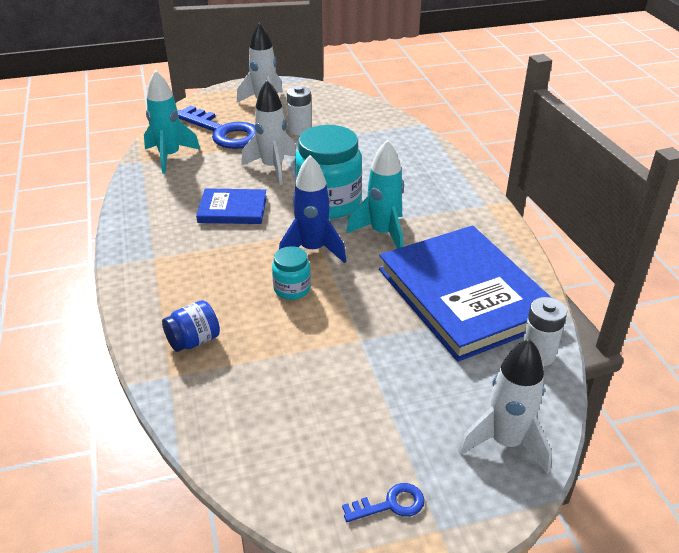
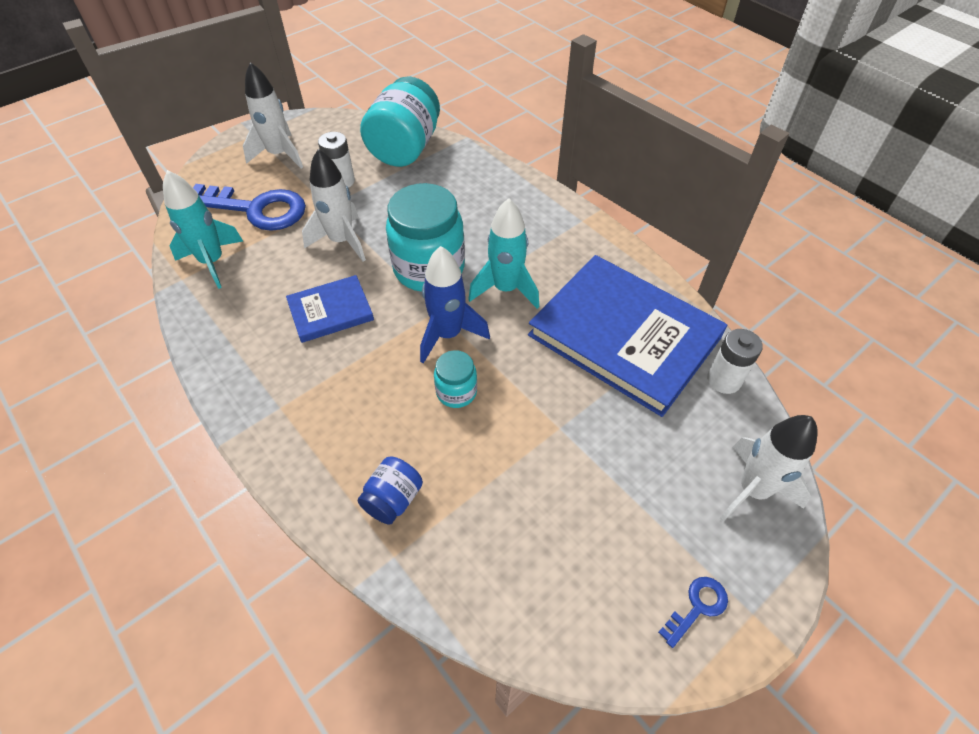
camera: 25 degrees left, 15 degrees up
none -> turquoise jar [360,76,440,167]

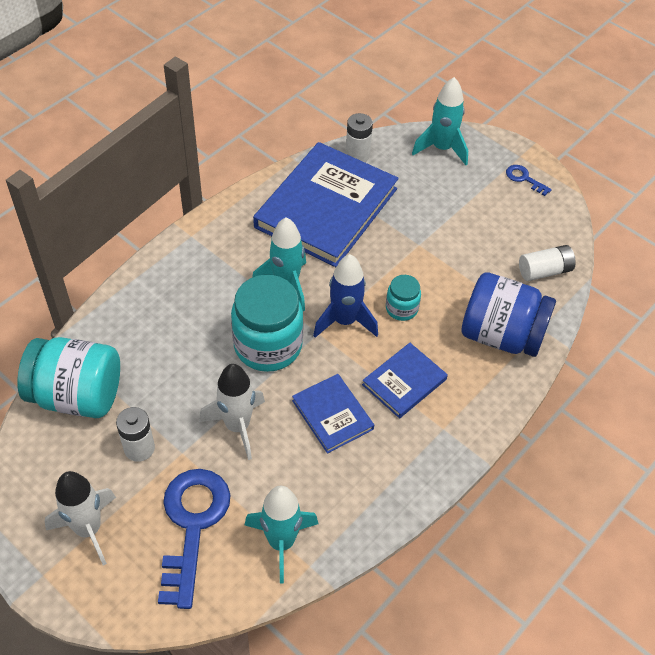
camera: 100 degrees left, 0 degrees up
blue jar [358,456,423,525] -> blue jar [461,272,556,357], size x2.01
white rocket [719,415,818,522] -> turquoise rocket [412,77,468,165]
none -> blue book [362,343,448,418]
none -> white battery [519,245,576,281]

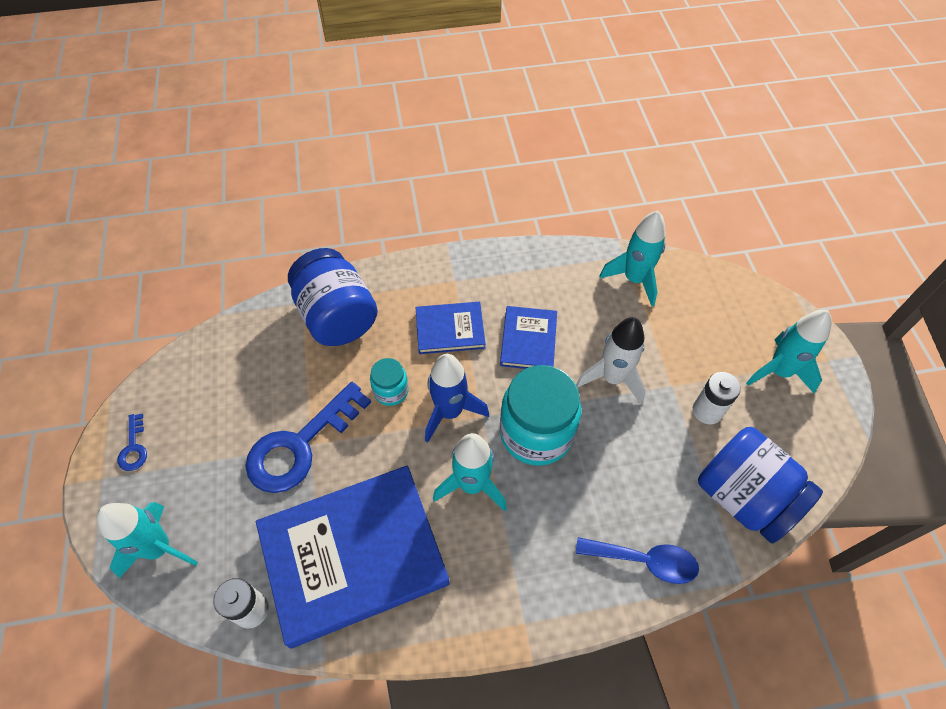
camera: 140 degrees left, 5 degrees up
turquoise jar [17,337,120,418] -> blue jar [698,427,823,544]
white rocket [45,471,116,565] -> turquoise rocket [746,310,832,393]
blue key [158,469,231,609] -> blue key moved to [246,382,371,493]
white battery [519,245,576,281] -> none
none -> blue spoon [576,537,699,584]

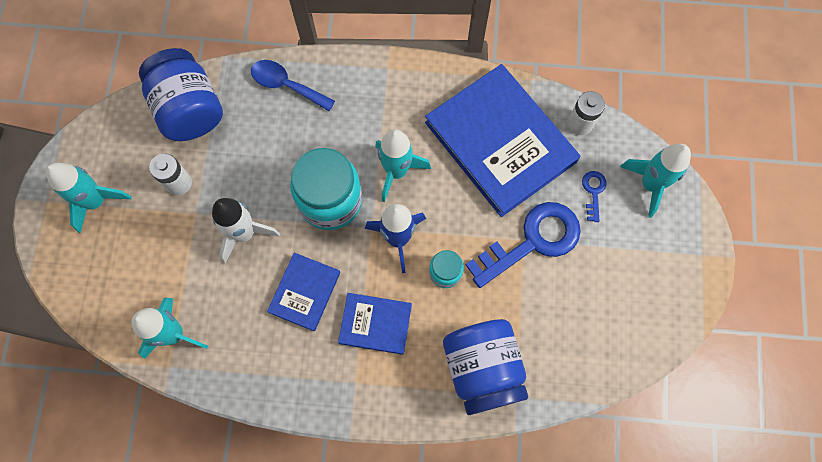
camera: 165 degrees left, 15 degrees up
blue key [118,414,147,471] -> blue key moved to [582,171,607,222]
blue book [256,466,450,648] -> blue book turned 60 degrees clockwise [425,64,581,217]

